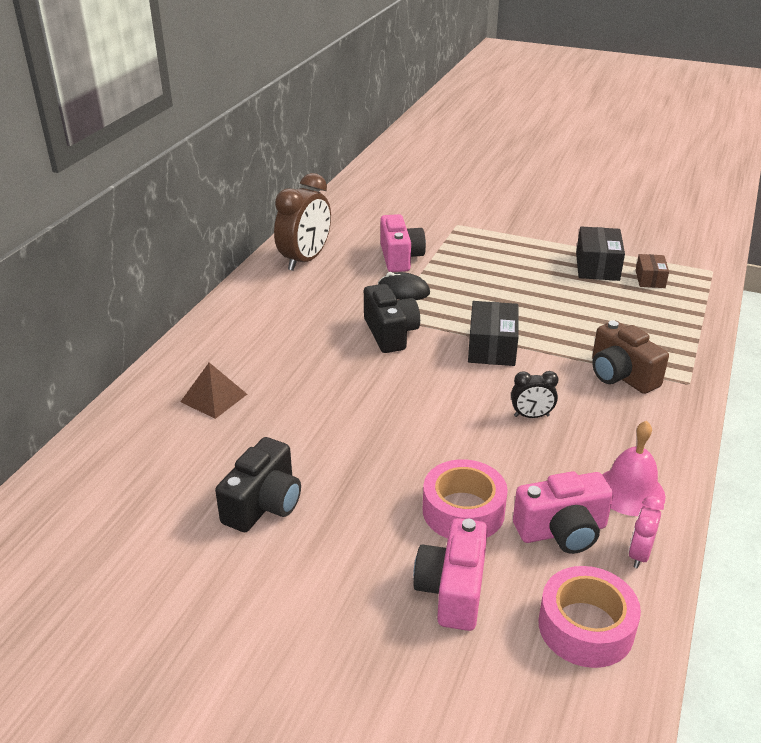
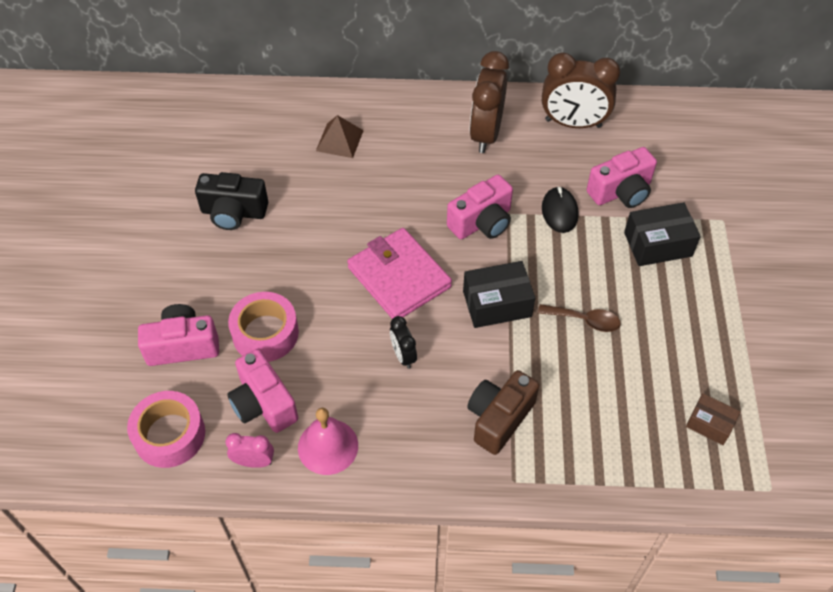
camera: 70 degrees right, 20 degrees up
black camera [364,284,420,353] -> pink camera [447,175,513,239]
black box [576,226,625,281] -> black box moved to [624,202,701,266]
brown box [636,254,669,288] -> brown box turned 45 degrees clockwise [686,393,740,445]
none -> pink wallet [347,228,452,319]
none -> brown clock [470,51,509,153]
none -> brown spoon [538,304,621,332]

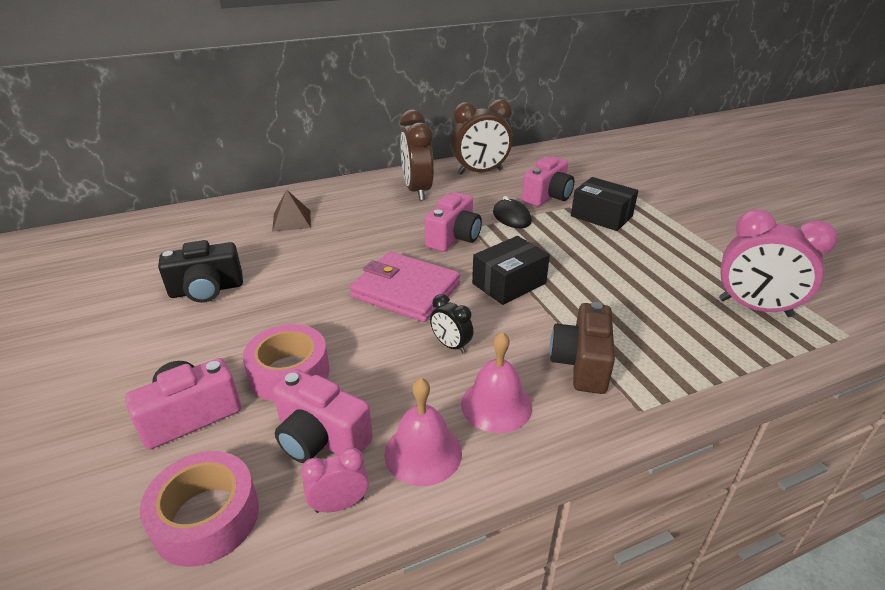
camera: 25 degrees left, 20 degrees down
brown spoon [538,304,621,332] -> none
black box [624,202,701,266] -> black box turned 75 degrees clockwise [571,177,638,231]
brown box [686,393,740,445] -> pink clock [719,209,837,317]
none -> pink bell [461,332,532,433]

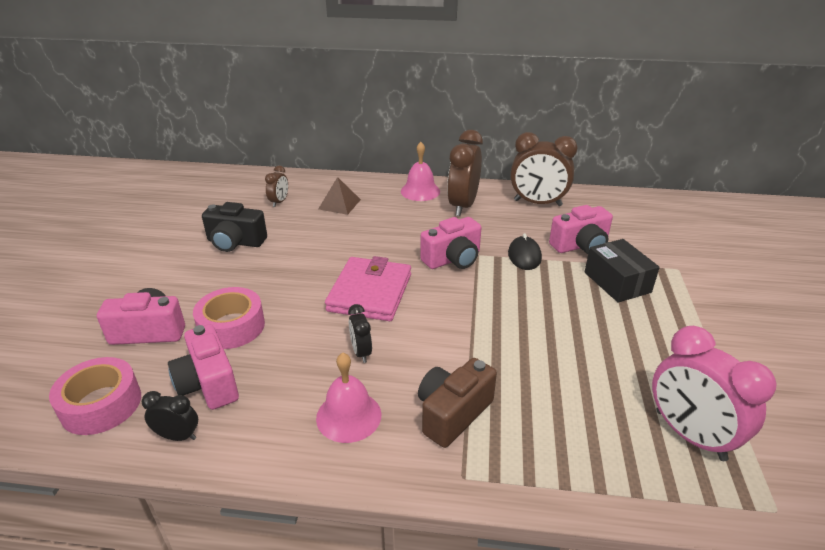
camera: 30 degrees right, 0 degrees up
pink clock [301,448,369,513] -> black clock [142,391,198,441]
pink wallet [350,252,460,322] -> pink wallet turned 45 degrees clockwise [325,256,411,321]
pink bell [384,378,462,486] -> pink bell moved to [401,142,440,201]
black box [472,236,550,305] -> none
none -> brown clock [265,166,288,207]

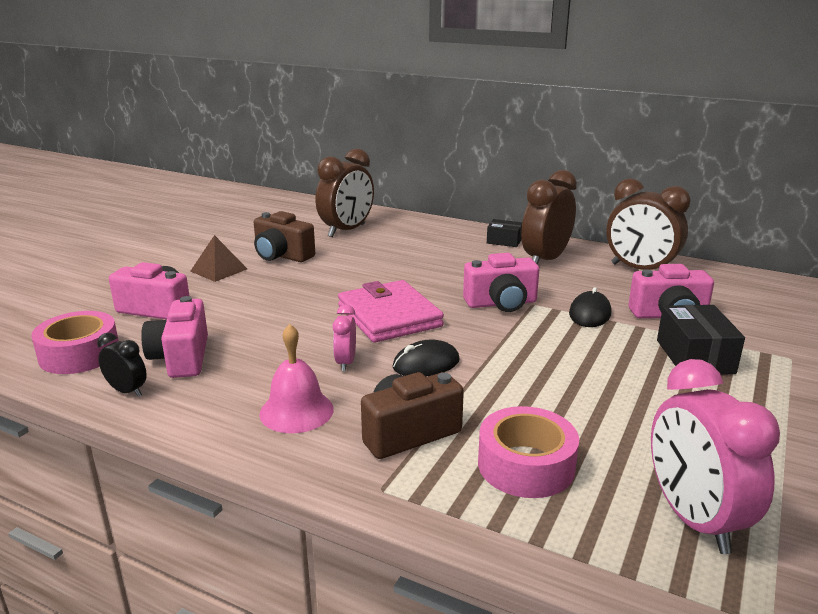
camera: 20 degrees right, 10 degrees down
pink tape [193,287,265,349] -> pink tape moved to [478,406,579,498]
black camera [202,202,267,252] -> brown camera [254,211,315,262]
brown clock [265,166,288,207] -> brown clock [315,149,374,237], size x2.02
brown pyramid [318,177,361,215] -> brown pyramid moved to [190,235,247,282]
pink wallet [325,256,411,321] -> pink wallet turned 60 degrees counterclockwise [338,280,444,343]
black clock [348,304,372,363] -> pink clock [332,304,356,371]
pink bell [401,142,440,201] -> black box [487,219,522,247]
none -> black mouse [393,340,460,376]

